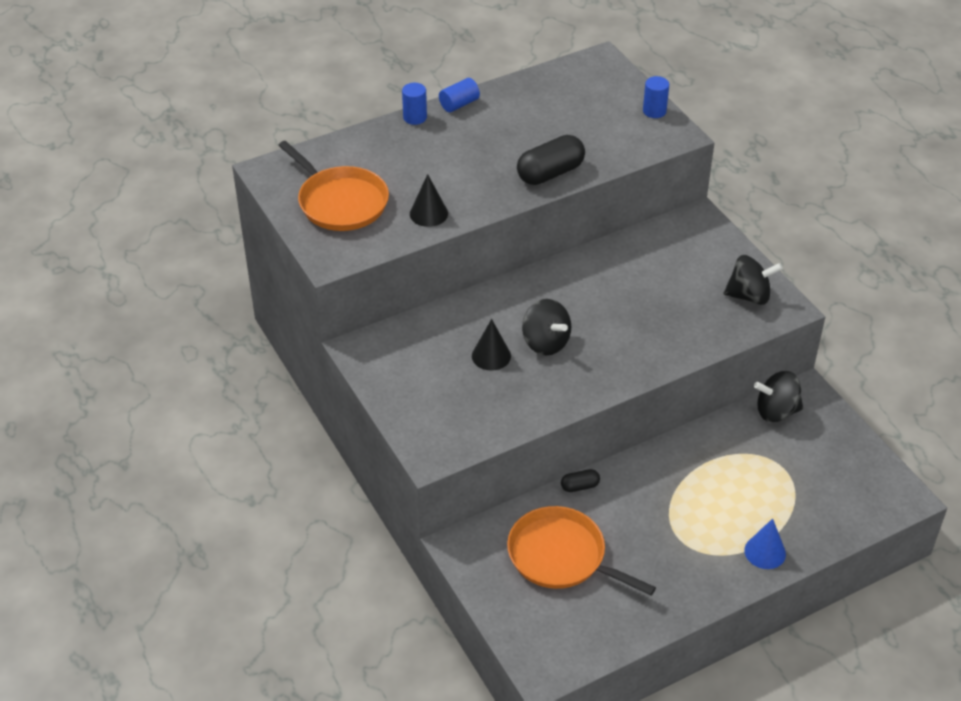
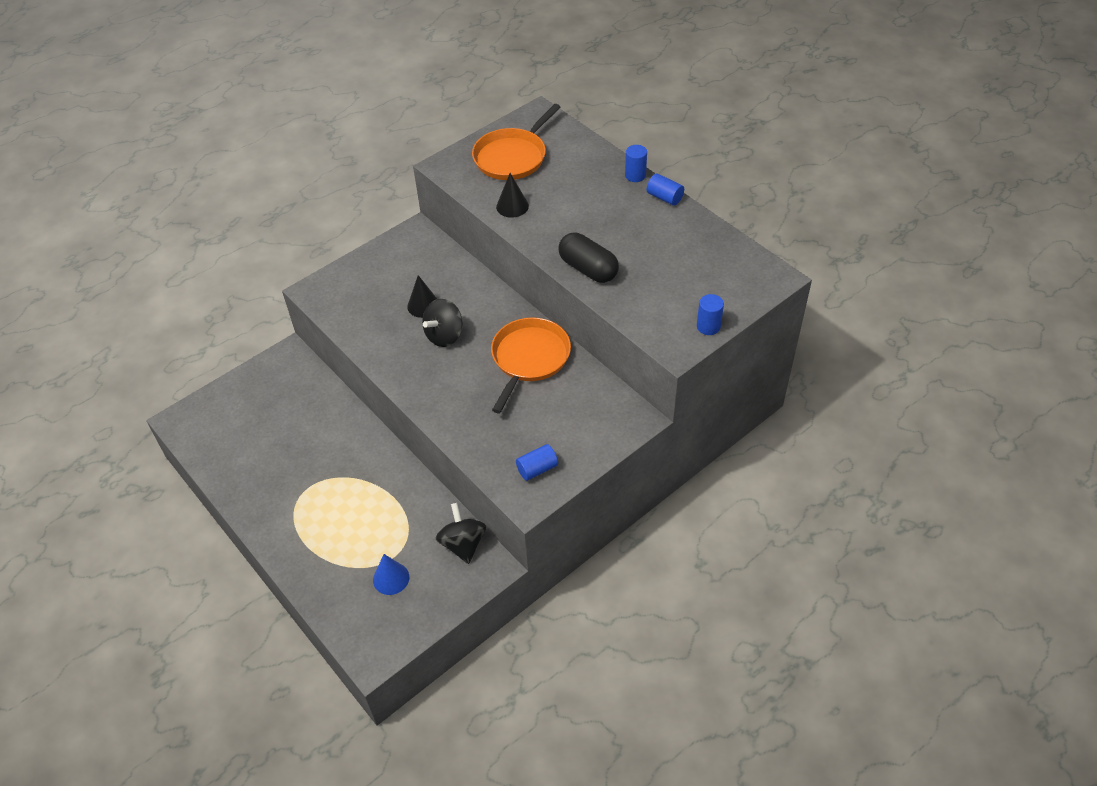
camera: 80 degrees right, 5 degrees up
orange pan [507,506,656,595] -> orange pan moved to [491,317,571,413]
black capsule [561,469,600,492] -> none
black spinning top [724,255,783,305] -> blue cylinder [516,444,558,481]
blue cone [744,518,786,569] -> blue cone moved to [373,554,409,595]

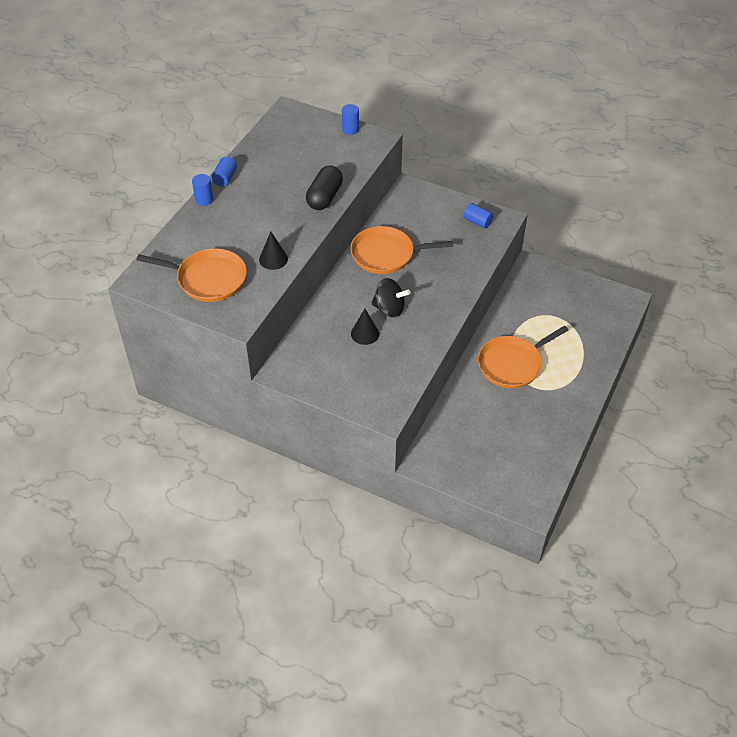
camera: 115 degrees left, 0 degrees up
blue cone [373,554,409,595] -> none
black spinning top [436,503,486,564] -> none
none -> orange pan [478,325,568,388]

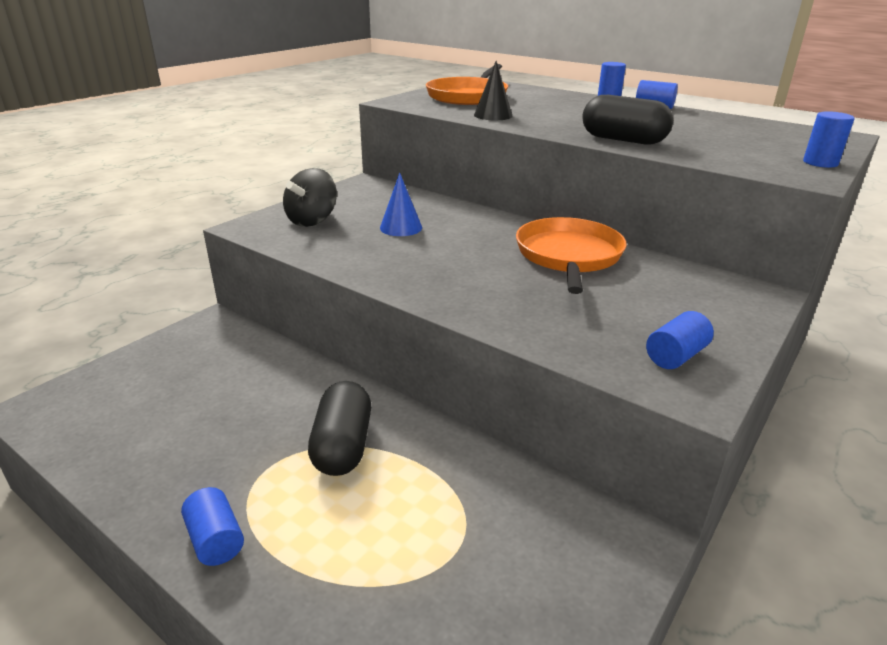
camera: 100 degrees right, 20 degrees down
black cone [351,309,379,345] -> blue cone [380,172,422,236]
black spinning top [371,278,411,317] -> black spinning top moved to [283,168,337,227]
orange pan [478,325,568,388] -> black capsule [308,381,371,476]
none -> blue cylinder [181,487,244,566]

